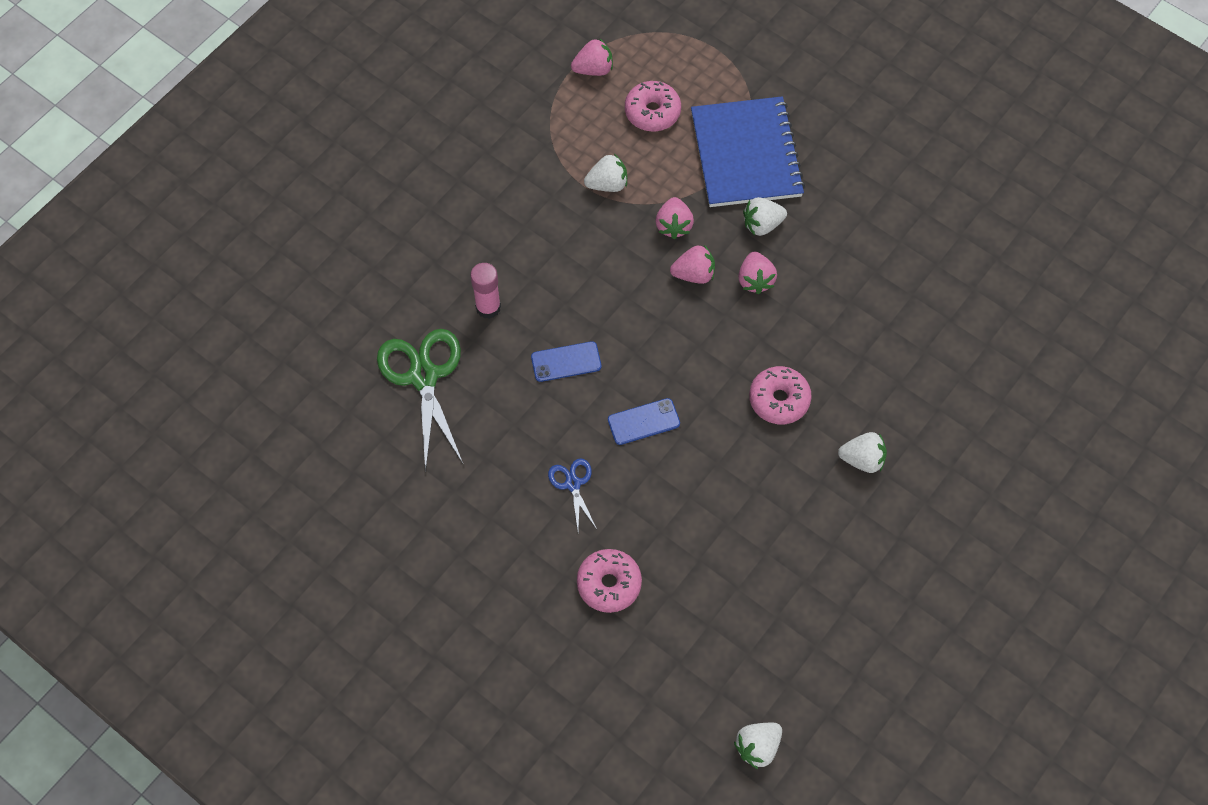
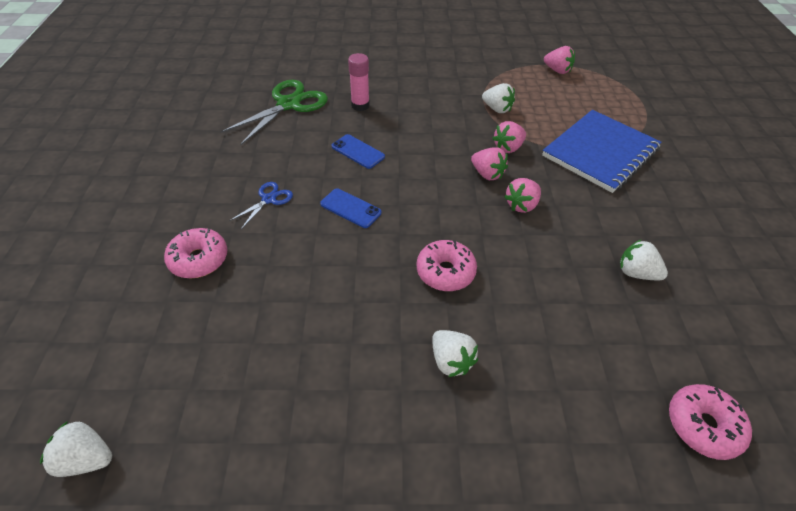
camera: 50 degrees right, 15 degrees down
pink donut [625,81,681,131] -> pink donut moved to [669,384,752,460]
white strawberry [743,197,787,236] -> white strawberry moved to [620,239,668,281]

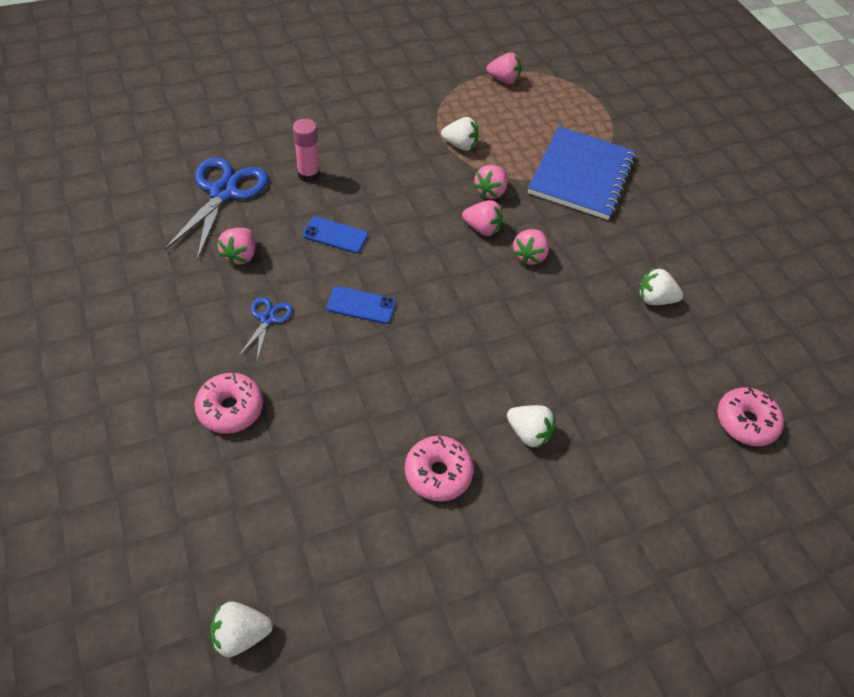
camera: 25 degrees left, 5 degrees up
green scissors [221,80,328,145] -> blue scissors [164,157,268,260]
pink donut [417,240,477,291] -> pink donut moved to [405,436,474,502]
none -> pink strawberry [218,228,255,266]

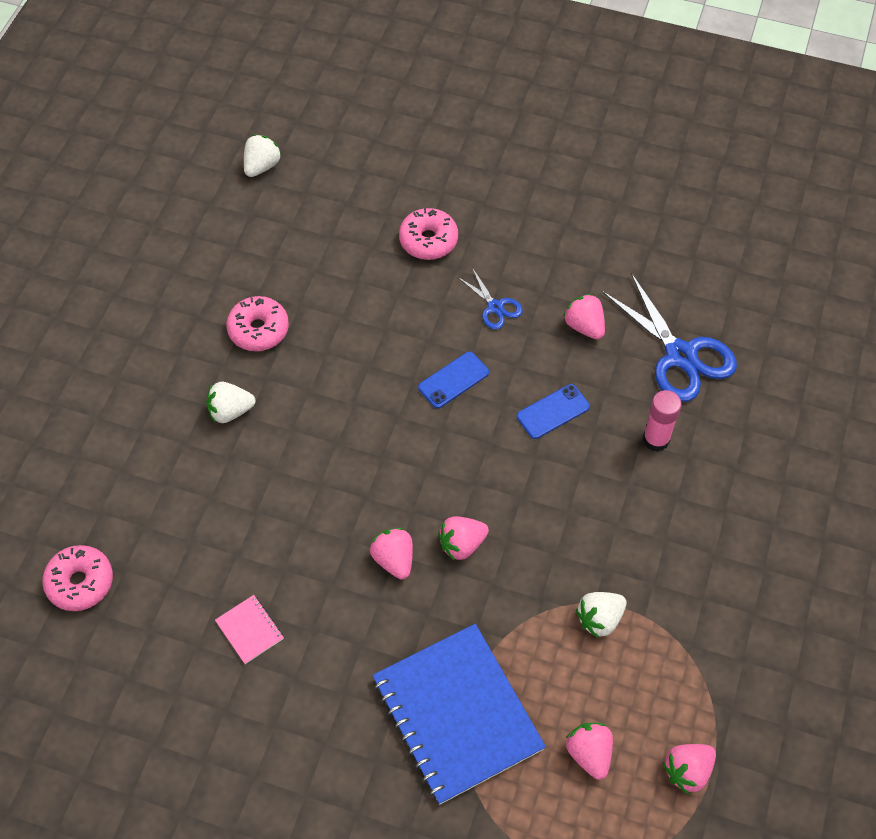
camera: 135 degrees right, 5 degrees up
pink strawberry [474,165,508,199] -> pink strawberry moved to [566,723,613,780]
white strawberry [639,268,683,305] -> pink notebook [215,595,284,664]

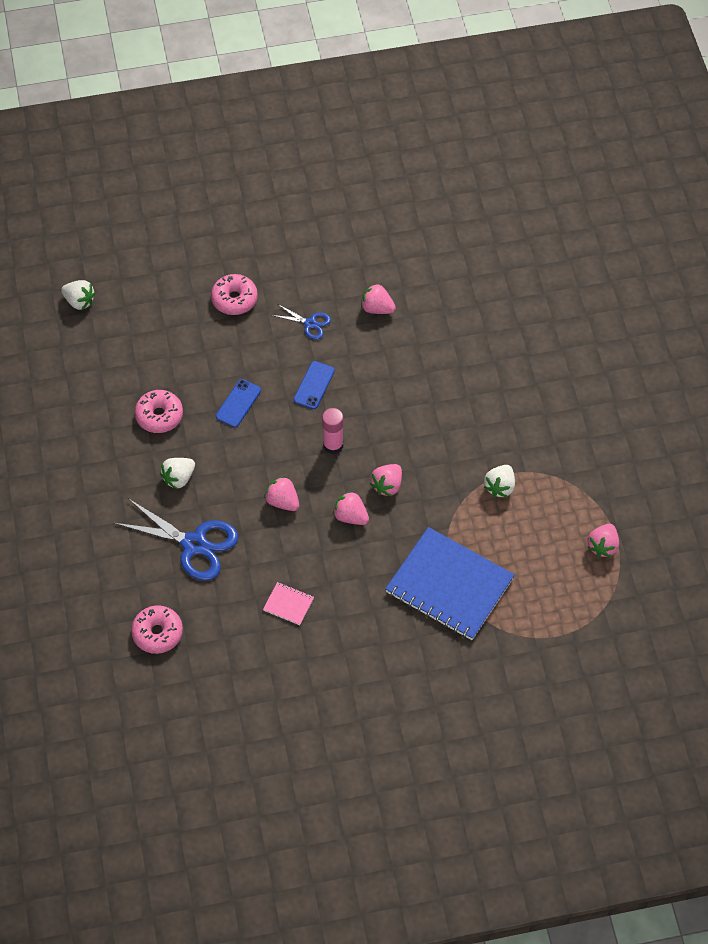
camera: 30 degrees left, 0 degrees up
white strawberry [244,134,282,177] -> white strawberry turned 120 degrees clockwise [61,280,96,310]
blue phone [517,384,590,439] -> blue phone moved to [216,379,261,428]
pink strawberry [566,723,613,780] -> pink strawberry moved to [264,476,299,511]
blue scissors [602,273,737,402] -> blue scissors moved to [114,499,238,581]
pink glue stick [643,390,682,452] -> pink glue stick moved to [322,408,344,454]

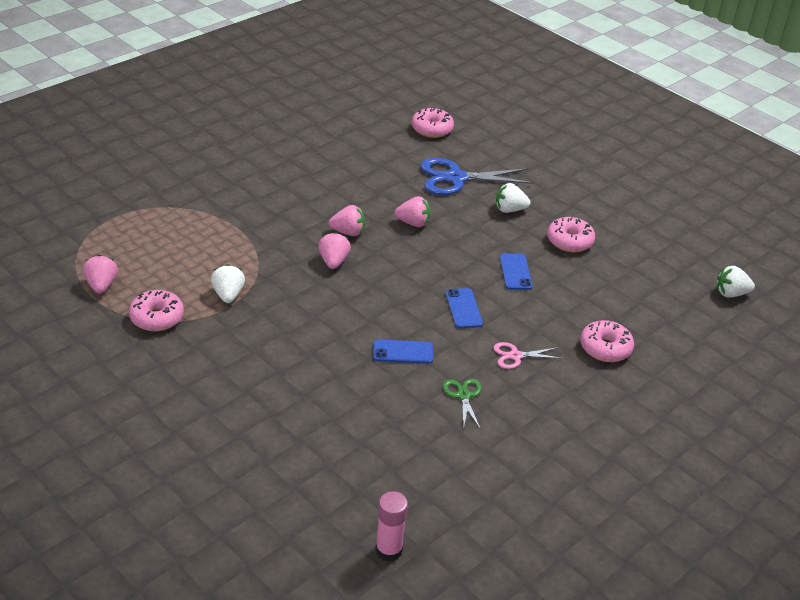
camera: 145 degrees right, 20 degrees down
white strawberry [160,458,195,489] -> white strawberry turned 105 degrees counterclockwise [496,183,531,213]
pink notebook [263,582,314,625] -> none
blue scissors [271,304,331,339] -> pink scissors [493,342,563,369]
pink glue stick [322,408,344,454] -> pink glue stick moved to [375,491,408,562]
pink strawberry [361,283,396,314] -> green scissors [443,379,482,430]
blue notebook [385,527,515,640] -> none
none -> pink donut [129,290,184,331]
none -> blue phone [373,340,433,364]

